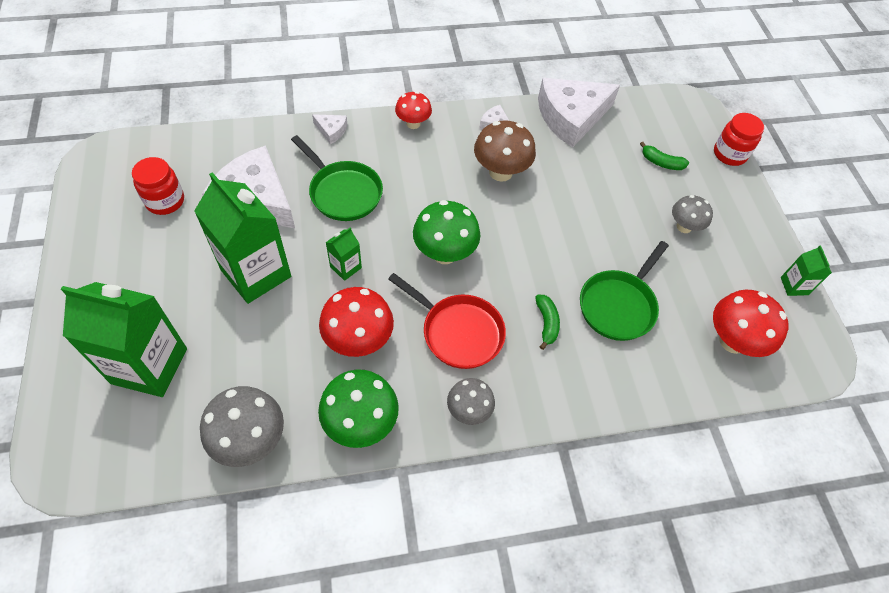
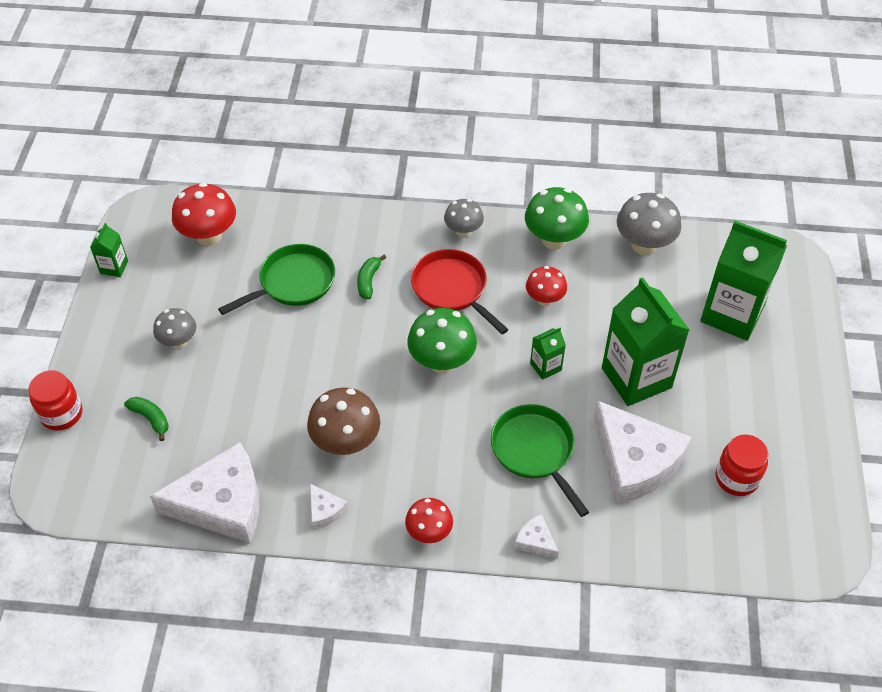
camera: 160 degrees left, 5 degrees down
red mushroom [319,287,394,357] -> red mushroom [526,266,567,306], size x0.63

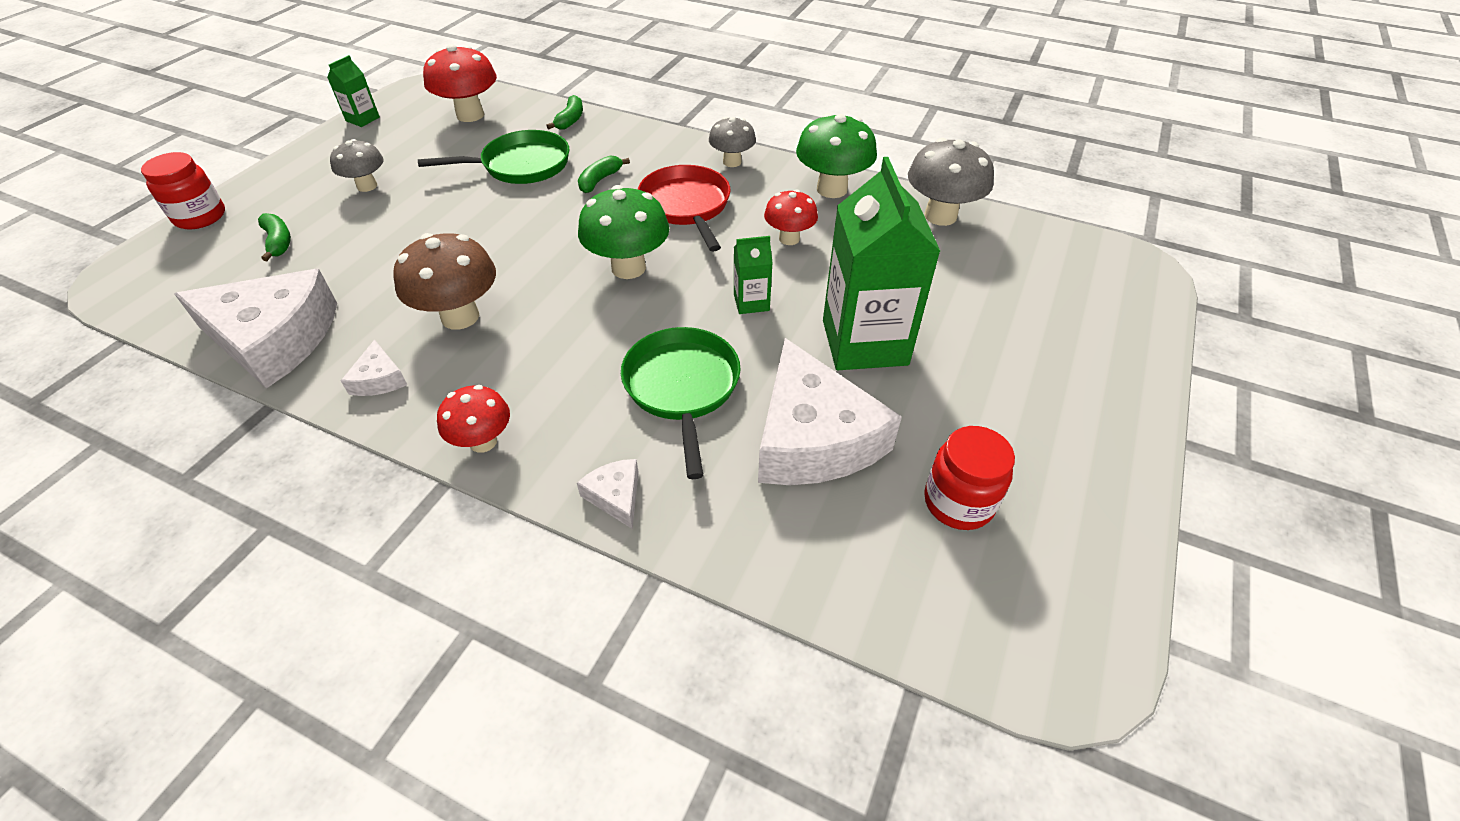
camera: 20 degrees right, 5 degrees down
green carton [700,221,787,341] -> none
none -> green banana [546,95,583,130]

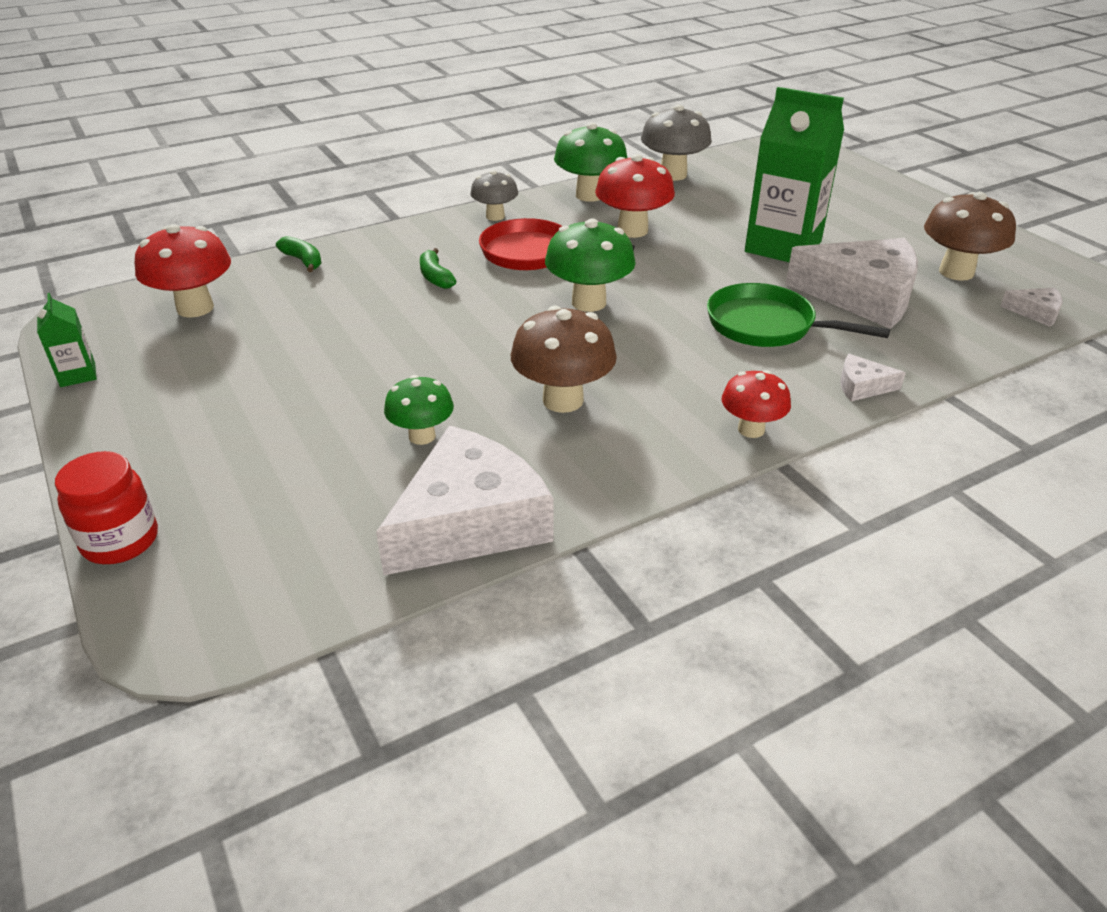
camera: 55 degrees left, 10 degrees down
green banana [258,213,291,261] -> none
grey mushroom [330,139,383,192] -> none
white cheese [341,340,407,396] -> white cheese moved to [1000,288,1063,327]
green pan [418,130,570,184] -> none
green carton [734,236,773,314] -> none
red mushroom [764,189,818,245] -> red mushroom [595,154,675,238], size x1.59
red jar [924,426,1015,530] -> brown mushroom [924,192,1016,281]
none -> green mushroom [384,375,454,445]

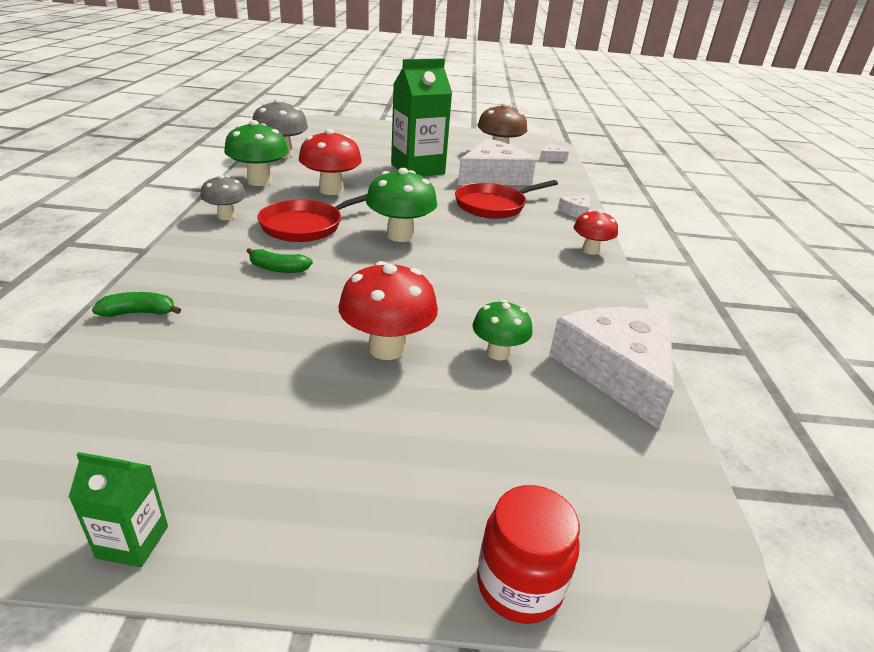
camera: 60 degrees left, 5 degrees down
red mushroom [135,224,231,318] -> red mushroom moved to [338,261,438,360]
brown mushroom [511,306,617,413] -> none
green pan [707,283,890,347] -> red pan [455,180,558,219]

